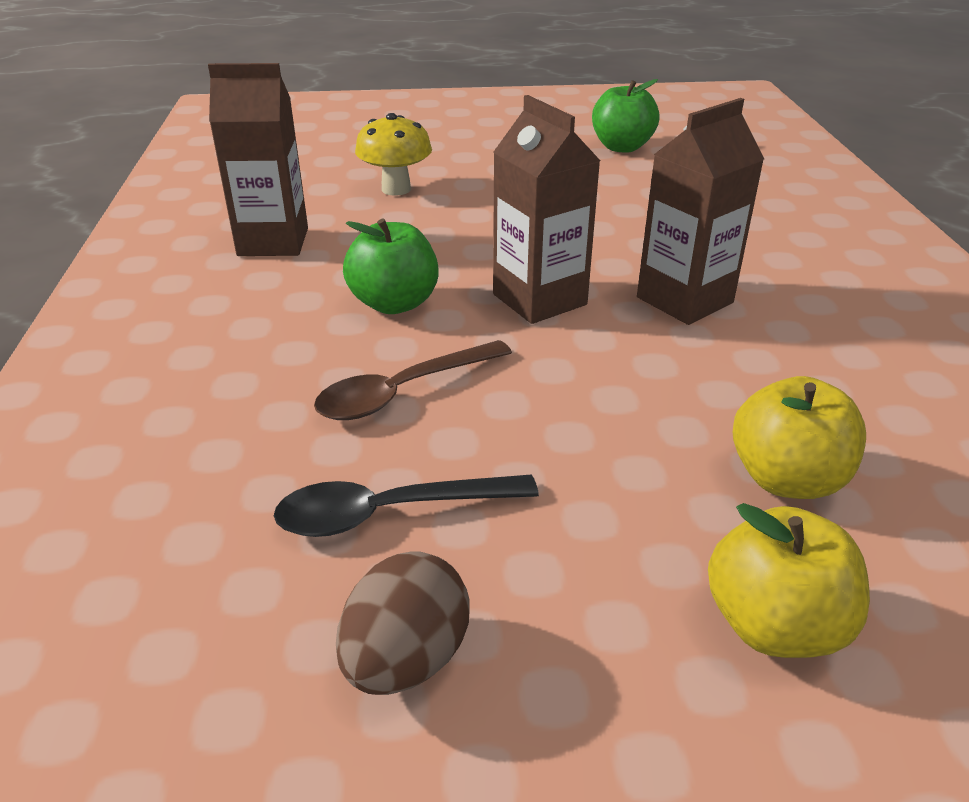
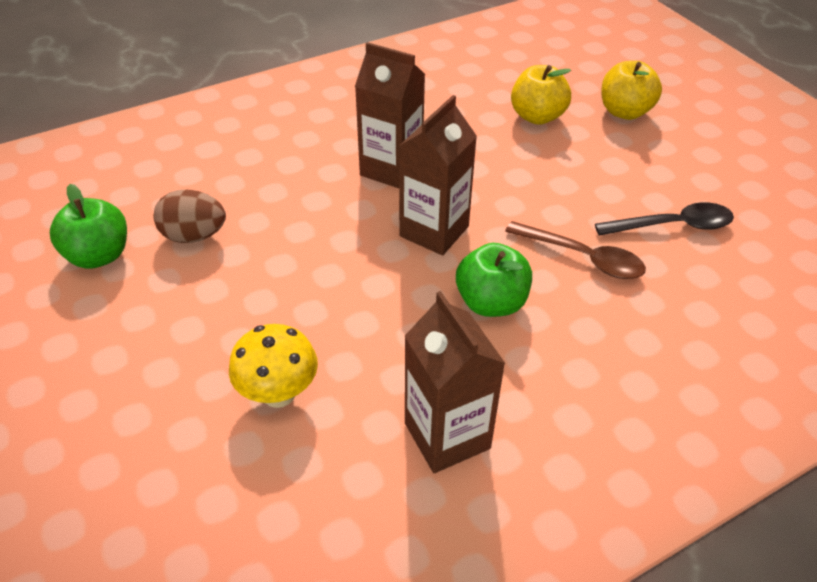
camera: 115 degrees left, 10 degrees up
black spoon [274,474,539,537] -> black spoon turned 60 degrees counterclockwise [595,202,734,236]
brown egg [336,552,470,695] -> brown egg moved to [154,190,226,243]

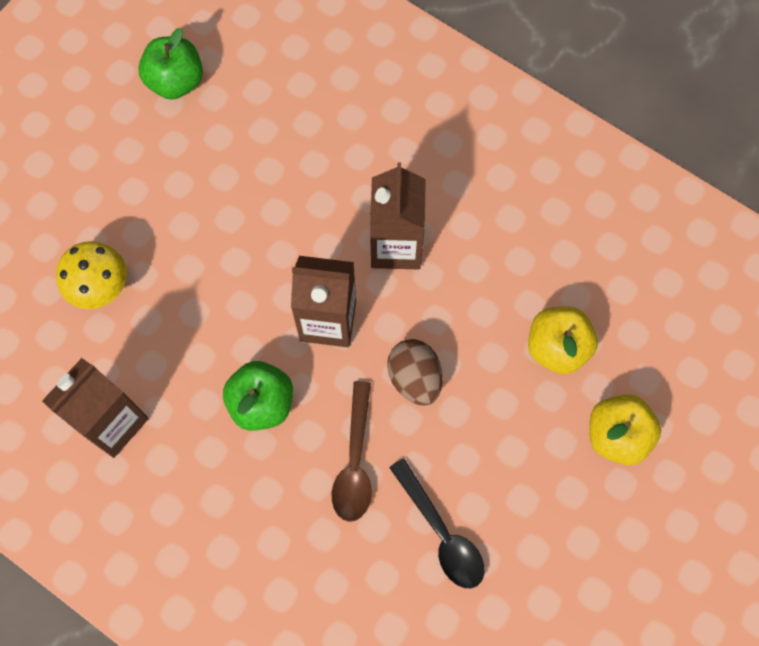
camera: 65 degrees right, 25 degrees up
brown egg [154,190,226,243] -> brown egg moved to [387,339,443,406]

